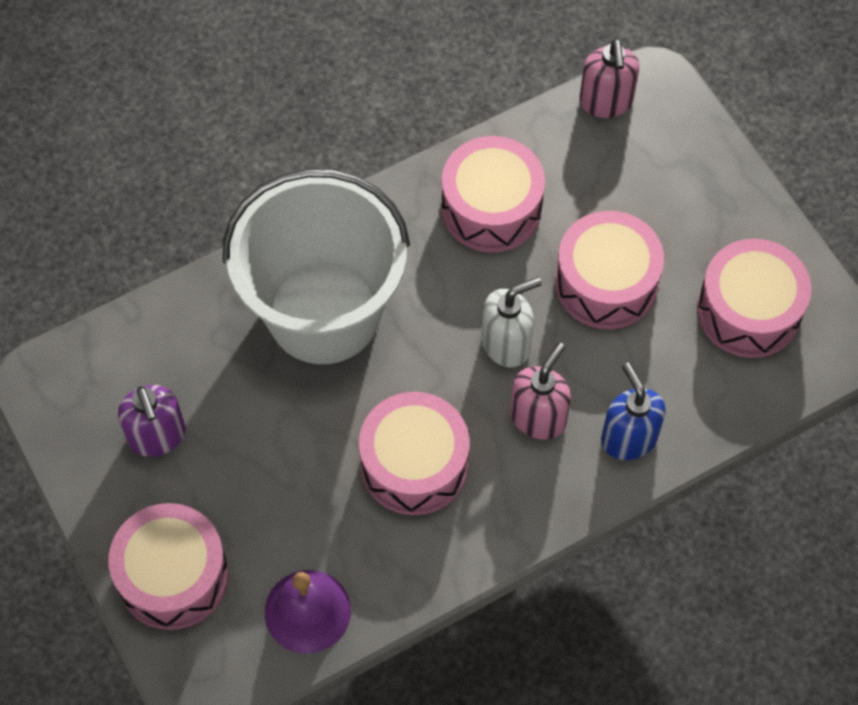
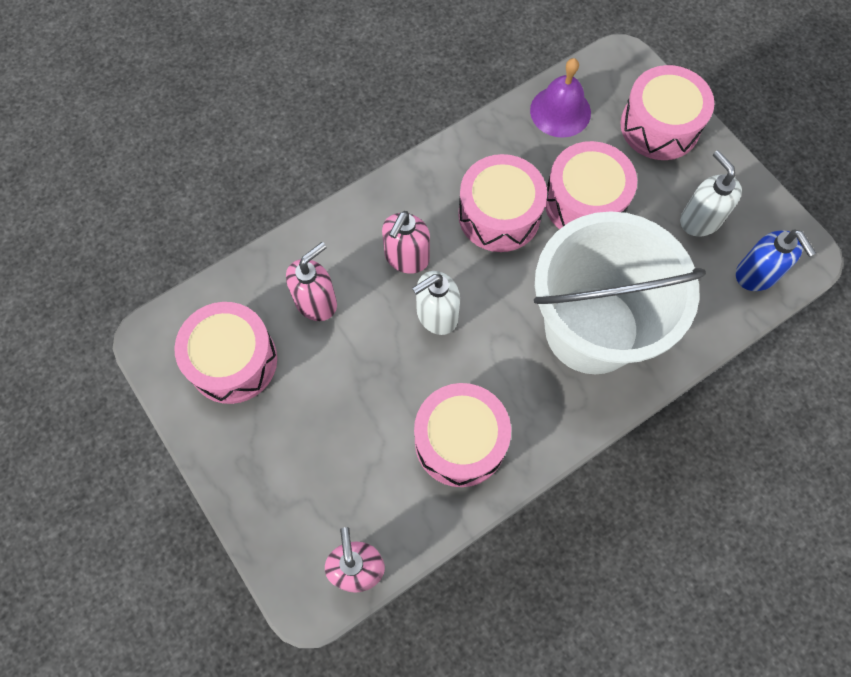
camera: 175 degrees right, 5 degrees up
purple soap dispenser [118,385,186,457] -> white soap dispenser [680,150,742,237]
pink drum [555,211,664,329] -> pink drum moved to [545,141,637,229]
blue soap dispenser [601,363,666,460] -> blue soap dispenser moved to [736,229,816,291]
none -> pink soap dispenser [286,242,337,321]

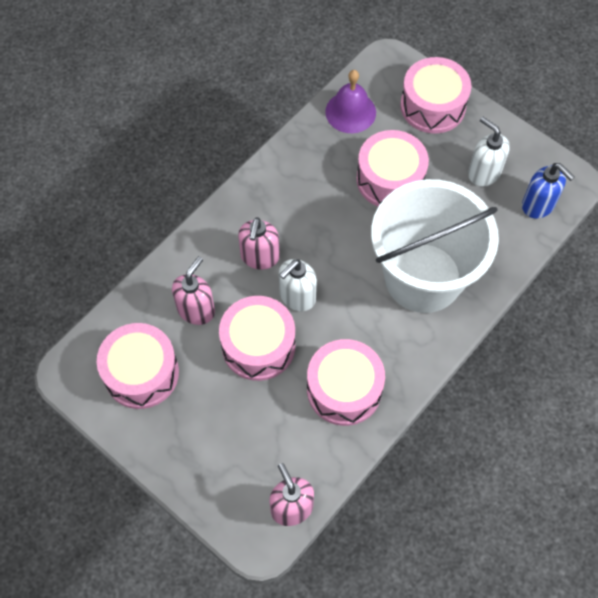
camera: 15 degrees left, 5 degrees down
pink drum [458,154,547,252] -> pink drum moved to [219,296,295,381]

